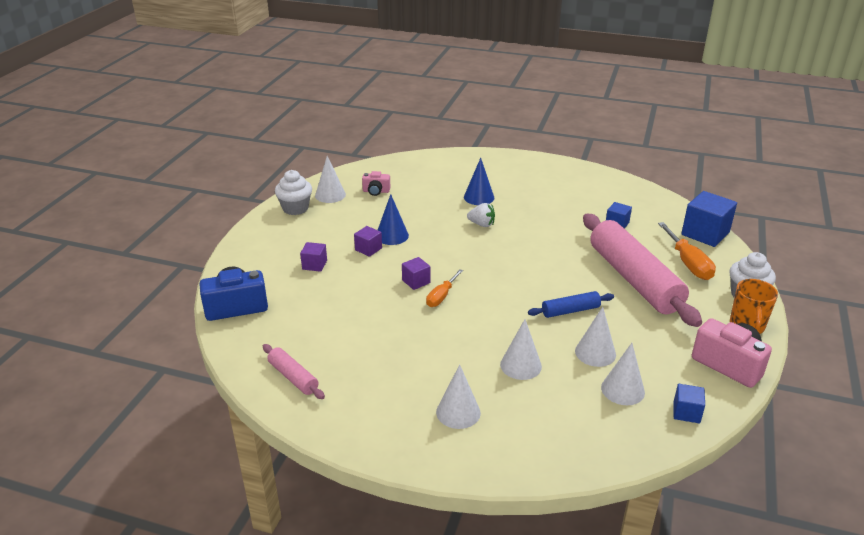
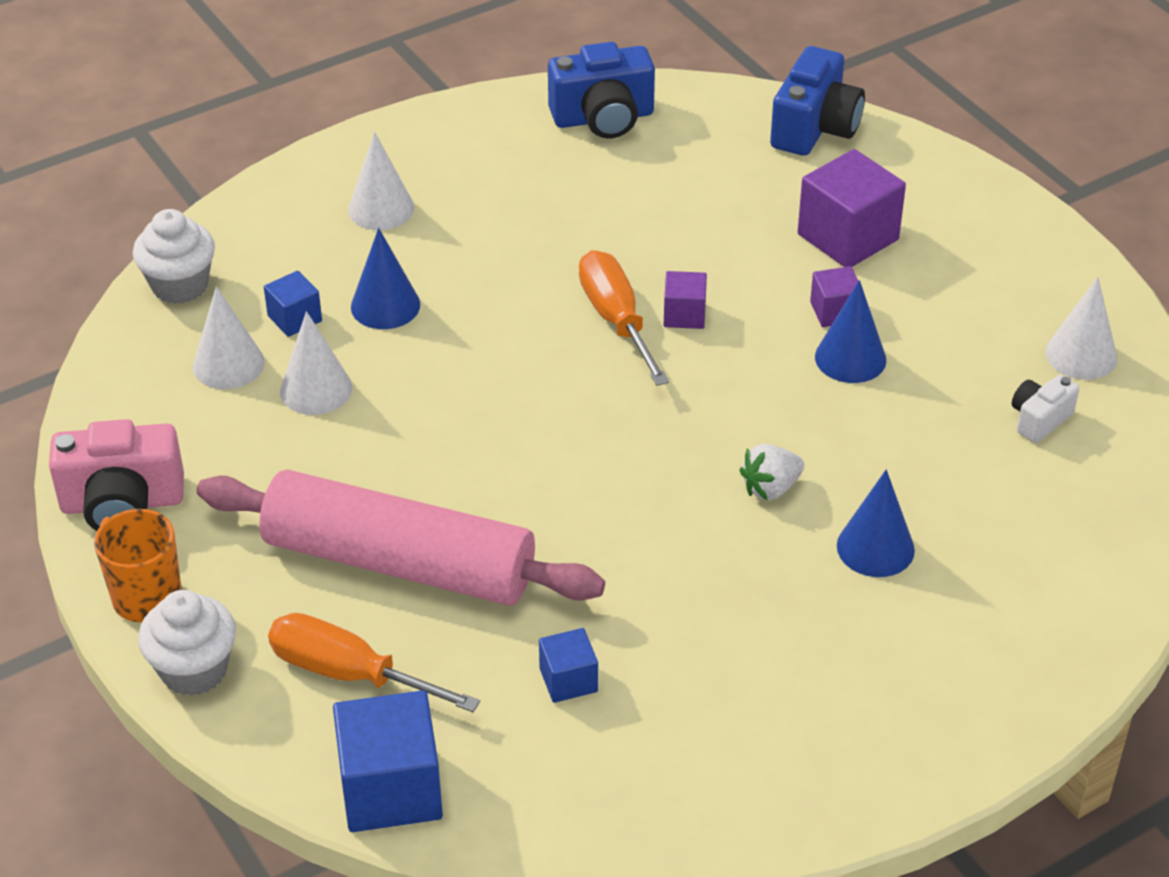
camera: 130 degrees right, 10 degrees up
pink rolling pin [263,344,325,399] -> blue camera [548,42,655,139]
white cupcake [275,170,312,215] -> white cupcake moved to [133,209,215,304]
purple cube [300,242,327,272] -> purple cube [798,149,906,267], size x1.88
pink camera [362,171,390,196] -> white camera [1012,375,1079,443]
orange screwdriver [426,269,463,307] -> orange screwdriver [579,250,669,386], size x1.57
white cone [500,319,542,380] -> blue cone [351,228,420,329]
blue rolling pin [528,291,614,318] -> none
blue cube [674,384,705,423] -> blue cube moved to [264,271,322,337]

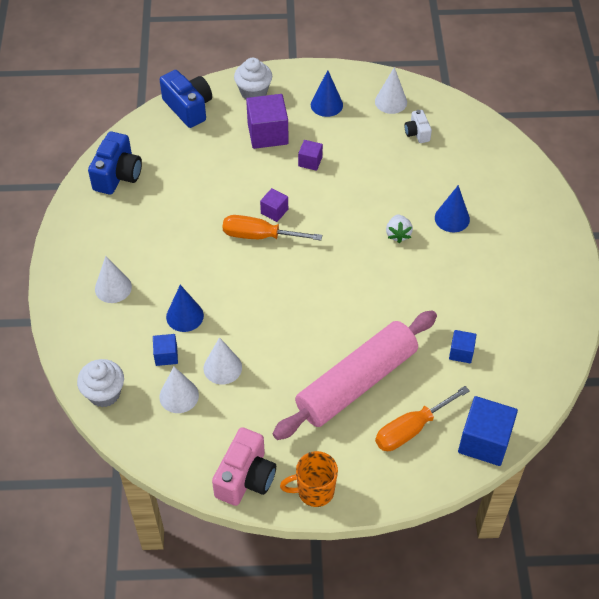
camera: 60 degrees left, 10 degrees up
white cupcake [138,590,236,696] -> white cupcake moved to [234,57,272,99]
blue cone [815,280,886,383] -> blue cone moved to [311,70,343,117]

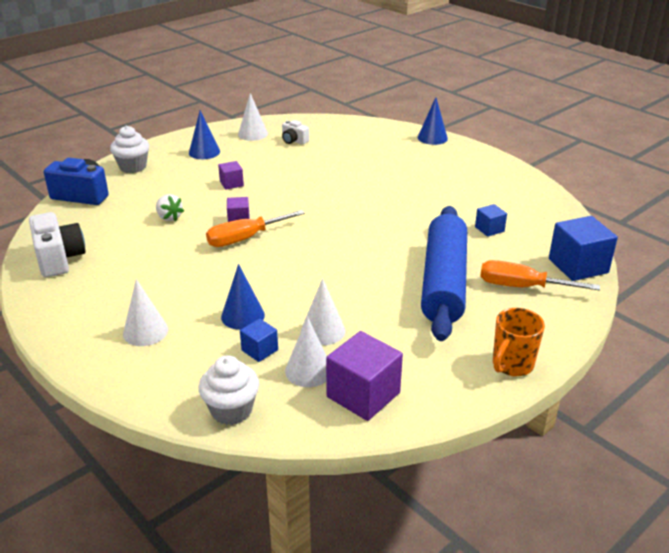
camera: 40 degrees left, 20 degrees down
blue camera [88,132,142,195] -> white camera [29,212,86,277]
pink camera [212,428,276,506] -> none
purple cube [246,94,289,149] -> purple cube moved to [326,331,403,421]
pink rolling pin [273,311,437,440] -> blue rolling pin [421,206,467,341]
orange screwdriver [375,386,470,451] -> orange screwdriver turned 90 degrees clockwise [480,260,600,291]
white strawberry [386,215,413,243] -> white strawberry moved to [156,194,184,221]
blue cone [435,185,470,232] -> blue cone moved to [418,97,448,145]

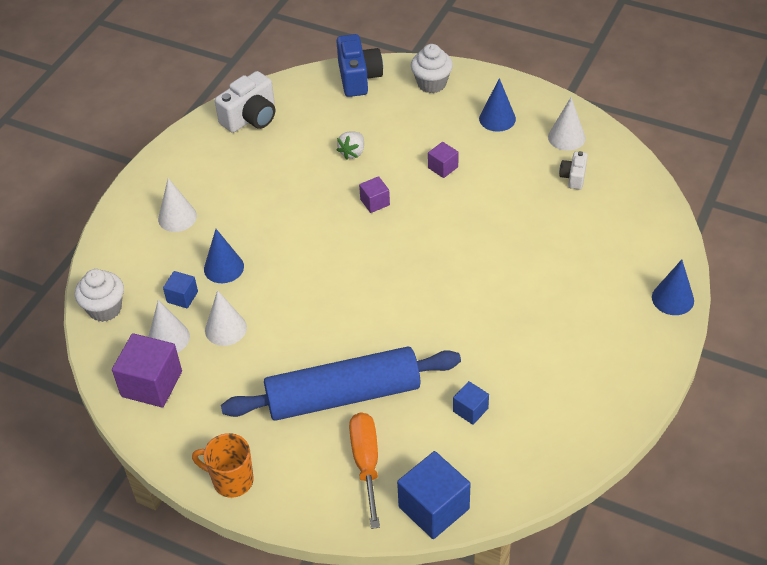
camera: 70 degrees right, 15 degrees up
orange screwdriver [206,210,305,247] -> none

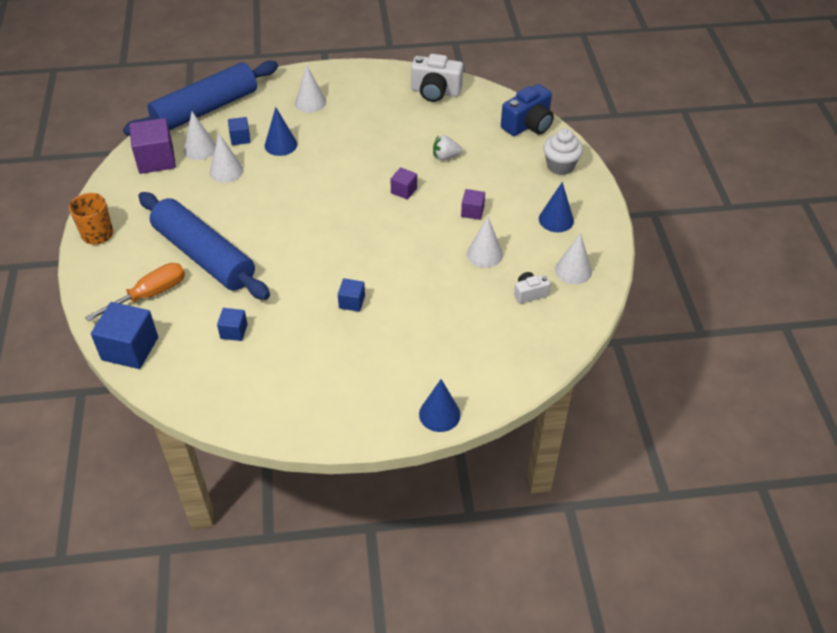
camera: 55 degrees right, 0 degrees up
white cupcake [75,269,124,322] -> blue rolling pin [123,60,278,136]
none -> blue cube [338,278,365,312]
none -> white cone [467,217,503,268]

